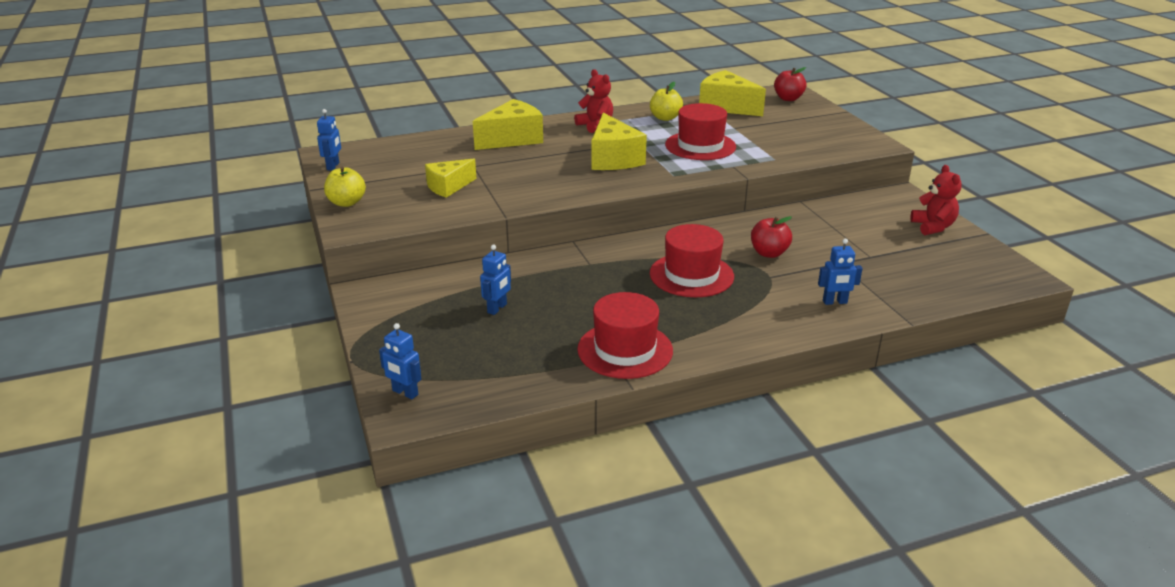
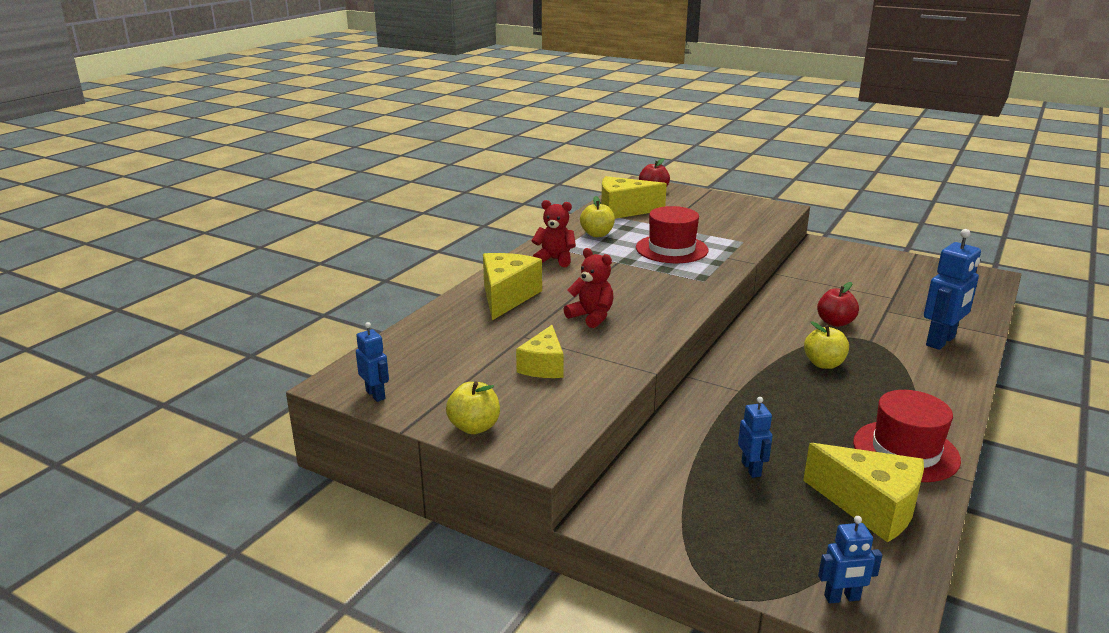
camera: 40 degrees left, 5 degrees down
yellow cheese [591,113,647,170] -> yellow cheese moved to [803,443,924,543]
red hat [650,224,734,297] -> yellow apple [804,321,849,369]
blue robot [818,239,863,305] -> blue robot [924,229,981,350], size x1.79
red teddy bear [910,165,962,235] -> red teddy bear moved to [563,248,614,328]

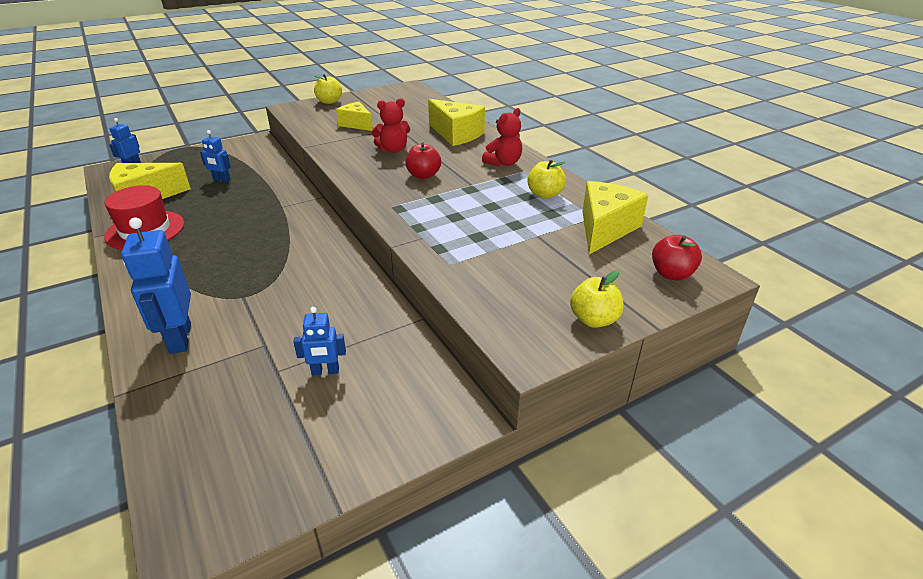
camera: 120 degrees right, 10 degrees up
blue robot [356,322,389,402] -> blue robot moved to [293,307,346,375]
red hat [636,206,709,263] -> none
yellow apple [804,321,849,369] -> yellow apple moved to [570,270,624,328]
red apple [817,282,859,327] -> red apple moved to [405,142,441,179]

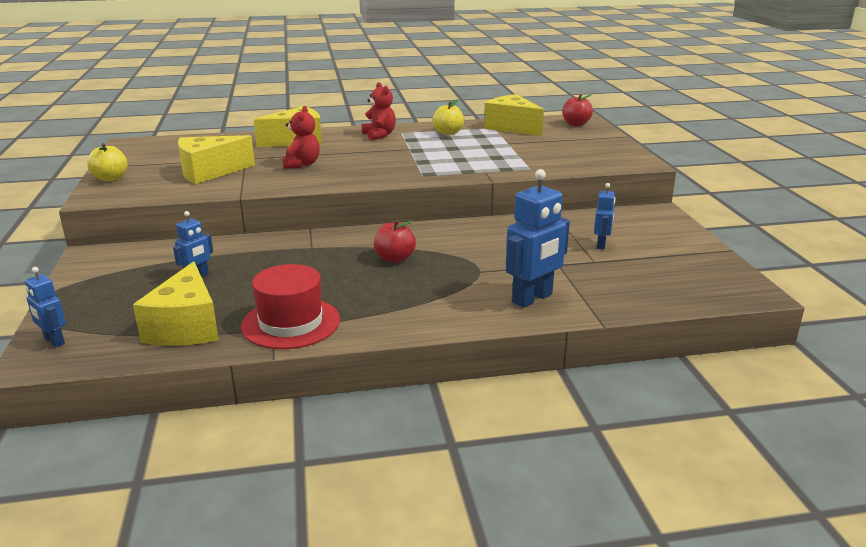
camera: 70 degrees left, 10 degrees down
blue robot [121,217,191,354] -> blue robot turned 45 degrees counterclockwise [506,169,570,308]
yellow cheese [336,102,373,131] -> yellow cheese [178,135,255,184], size x1.52
red apple [405,142,441,179] -> red apple moved to [373,220,416,263]
yellow apple [570,270,624,328] -> none

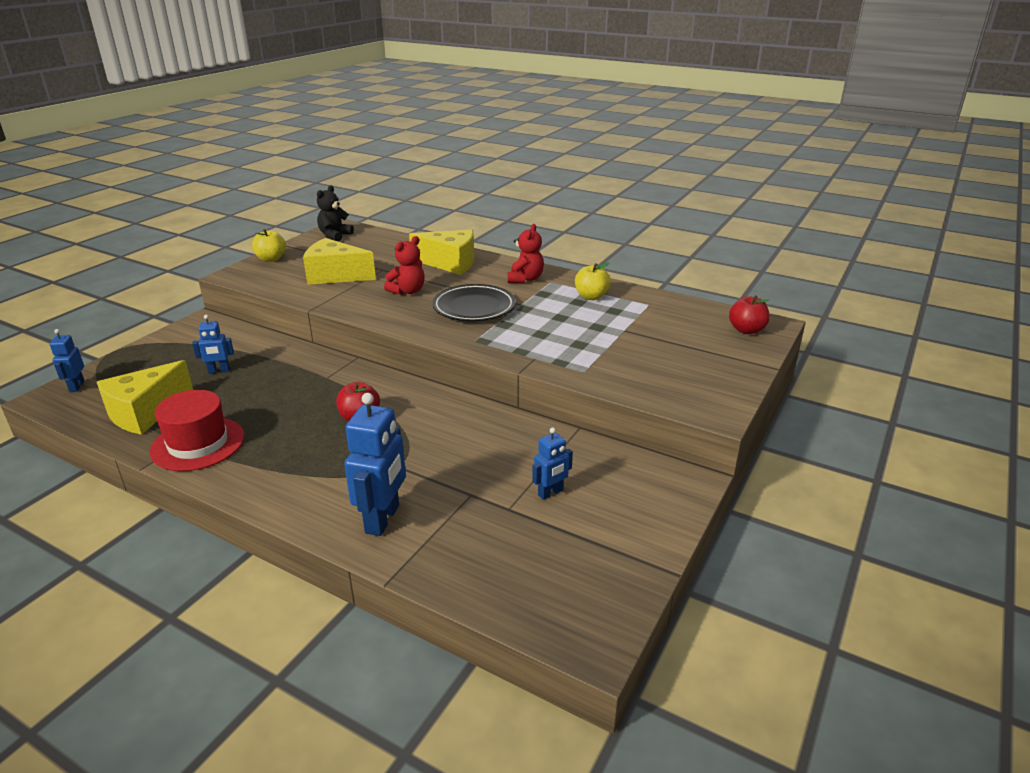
camera: 40 degrees right, 5 degrees up
yellow cheese [484,94,544,136] -> none
blue robot [506,169,570,308] -> blue robot turned 75 degrees counterclockwise [344,393,406,536]
none -> black teddy bear [317,185,354,242]
none -> black plate [432,284,515,321]

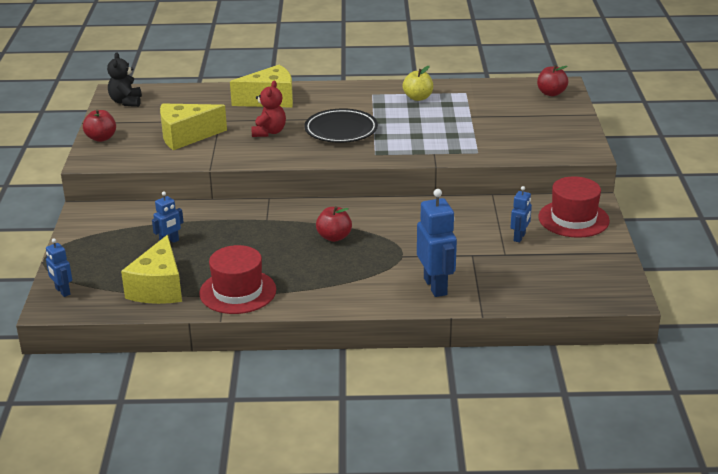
camera: 30 degrees left, 0 degrees up
yellow apple [252,229,286,262] -> red apple [83,109,116,142]
red teddy bear [508,224,544,283] -> none
none -> red hat [538,176,610,238]

